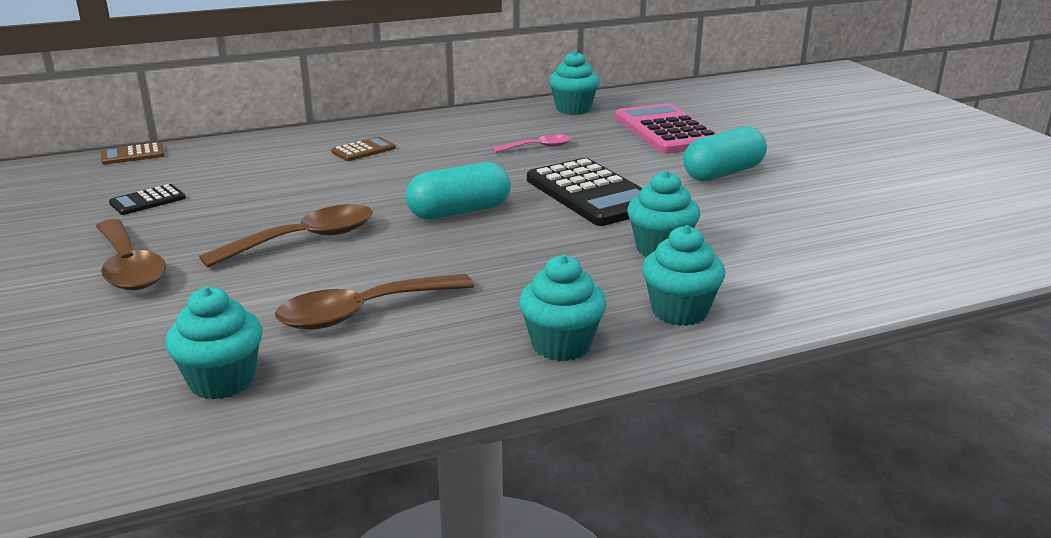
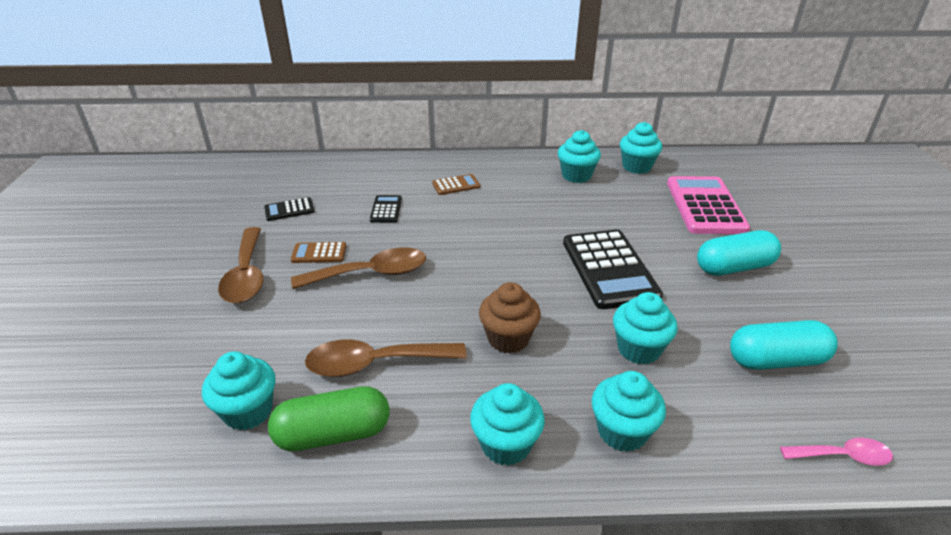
camera: 20 degrees right, 10 degrees up
brown calculator [101,142,164,165] -> brown calculator moved to [291,242,346,263]
turquoise capsule [405,162,511,220] -> turquoise capsule moved to [730,320,838,370]
pink spoon [492,134,571,153] -> pink spoon moved to [780,438,893,466]
none -> green capsule [268,386,389,451]
none -> black calculator [370,195,402,223]
none -> brown cupcake [479,282,541,354]
none -> turquoise cupcake [558,130,601,183]

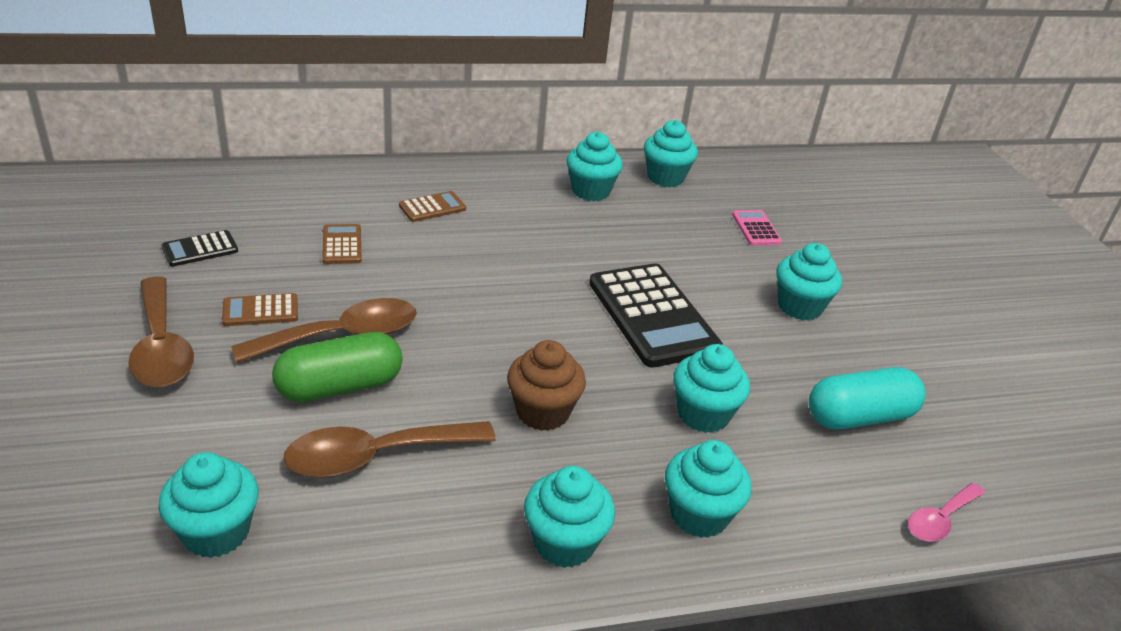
camera: 15 degrees left, 0 degrees up
green capsule [268,386,389,451] -> green capsule moved to [272,332,403,402]
black calculator [370,195,402,223] -> brown calculator [322,224,362,264]
pink calculator [667,176,750,234] -> pink calculator [732,210,782,245], size x0.47
turquoise capsule [697,230,781,276] -> turquoise cupcake [776,243,842,320]
pink spoon [780,438,893,466] -> pink spoon turned 150 degrees clockwise [908,483,985,541]

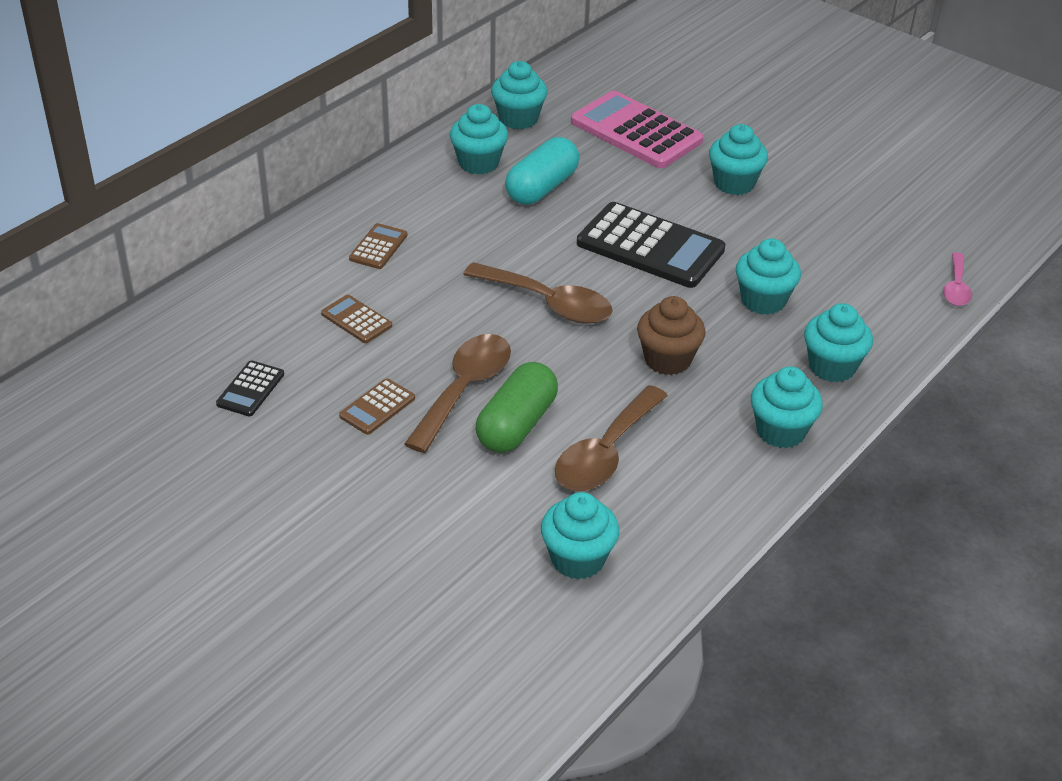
camera: 35 degrees left, 5 degrees up
brown spoon [128,276,194,387] -> brown spoon moved to [463,262,613,324]
pink calculator [732,210,782,245] -> pink calculator [571,91,703,168], size x2.13
turquoise capsule [809,367,926,429] -> turquoise capsule moved to [505,137,579,205]

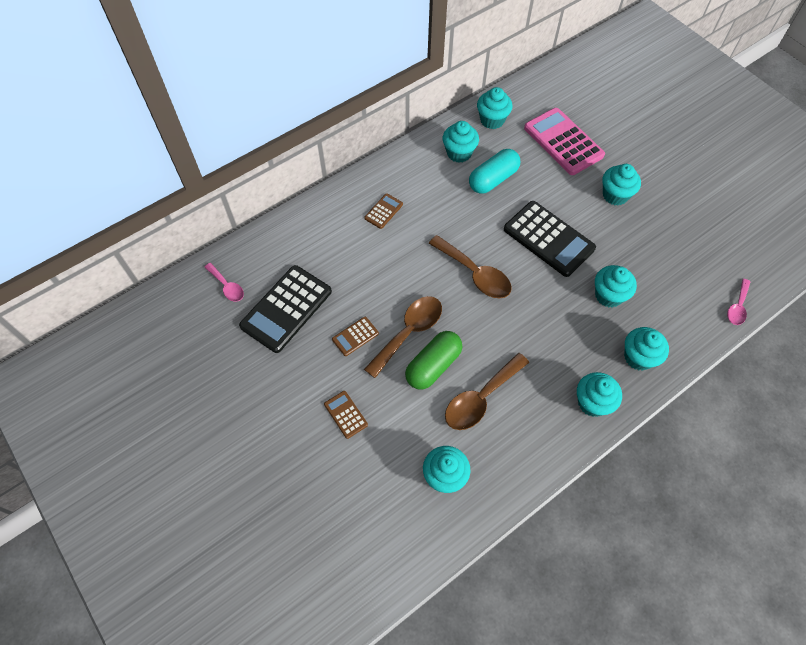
camera: 15 degrees right, 20 degrees up
black calculator [216,360,284,416] -> black calculator [239,265,332,353], size x2.13
brown calculator [321,295,392,343] -> brown calculator moved to [324,391,368,439]
brown cupcake [637,296,706,375] -> none
none -> pink spoon [204,263,244,302]

